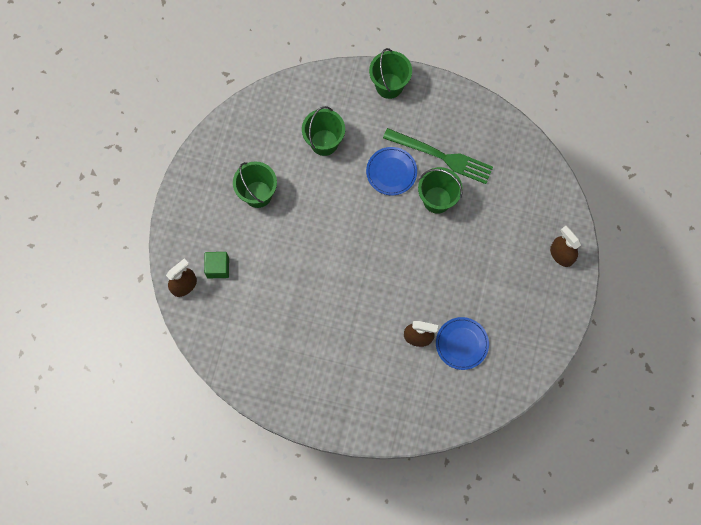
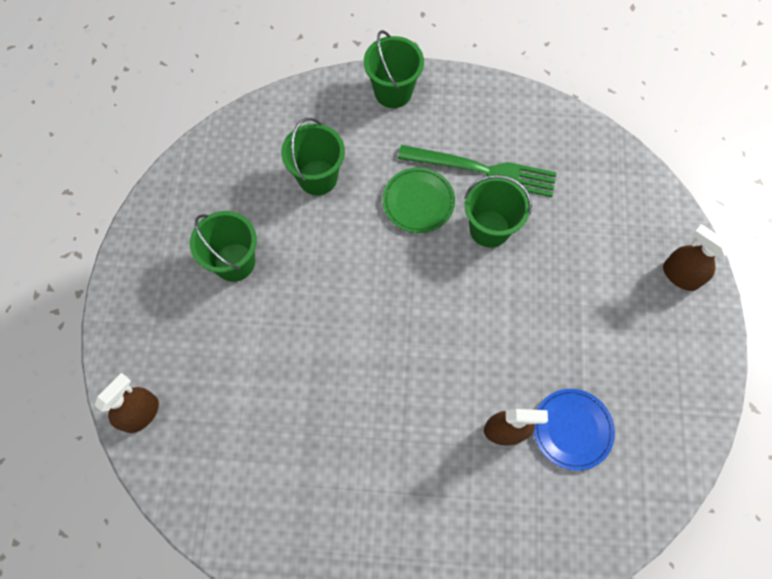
camera: 10 degrees left, 5 degrees down
green cube [204,252,229,278] -> none
blue plate [366,147,417,195] -> green plate [383,167,455,233]

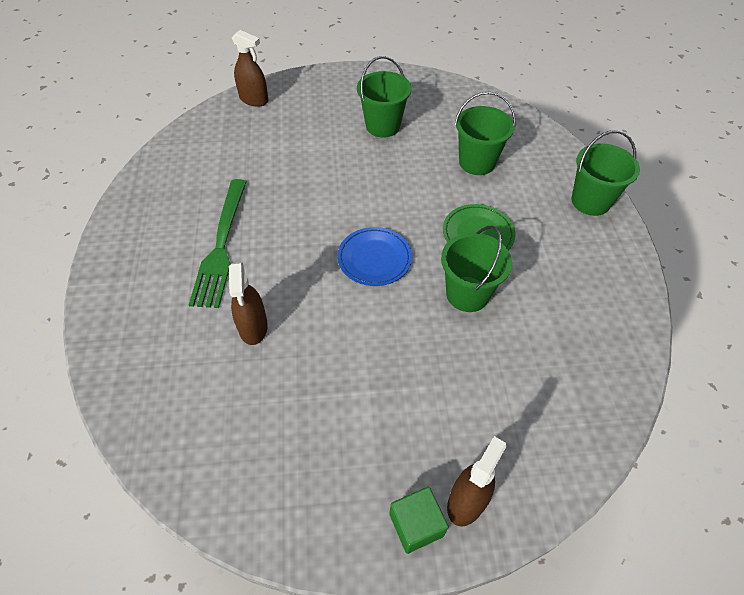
camera: 80 degrees right, 15 degrees down
green fork [398,145,557,197] -> green fork moved to [189,179,246,308]
blue plate [534,389,615,470] -> blue plate moved to [337,227,412,286]
none -> green cube [389,487,448,554]

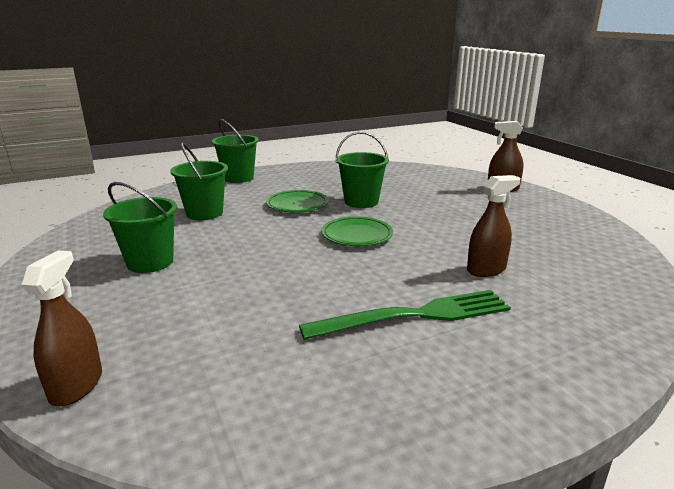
camera: 110 degrees left, 30 degrees down
blue plate [337,227,412,286] -> green plate [322,216,393,246]
green cube [389,487,448,554] -> none

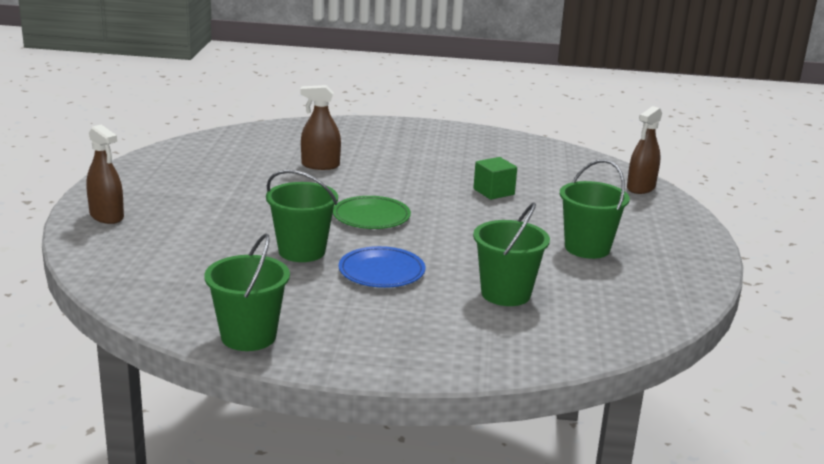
camera: 150 degrees left, 0 degrees up
green bucket [212,119,259,183] -> green bucket moved to [204,233,290,351]
green plate [266,190,328,213] -> blue plate [338,246,425,288]
green fork [299,290,511,340] -> none
none -> green cube [473,157,517,200]

